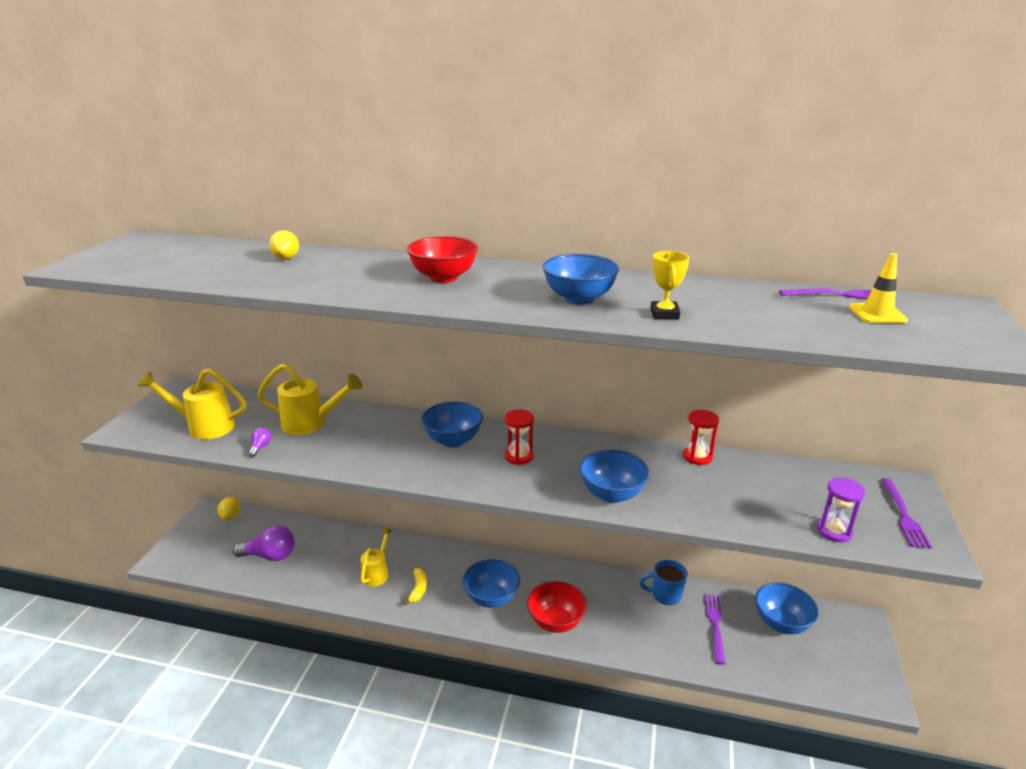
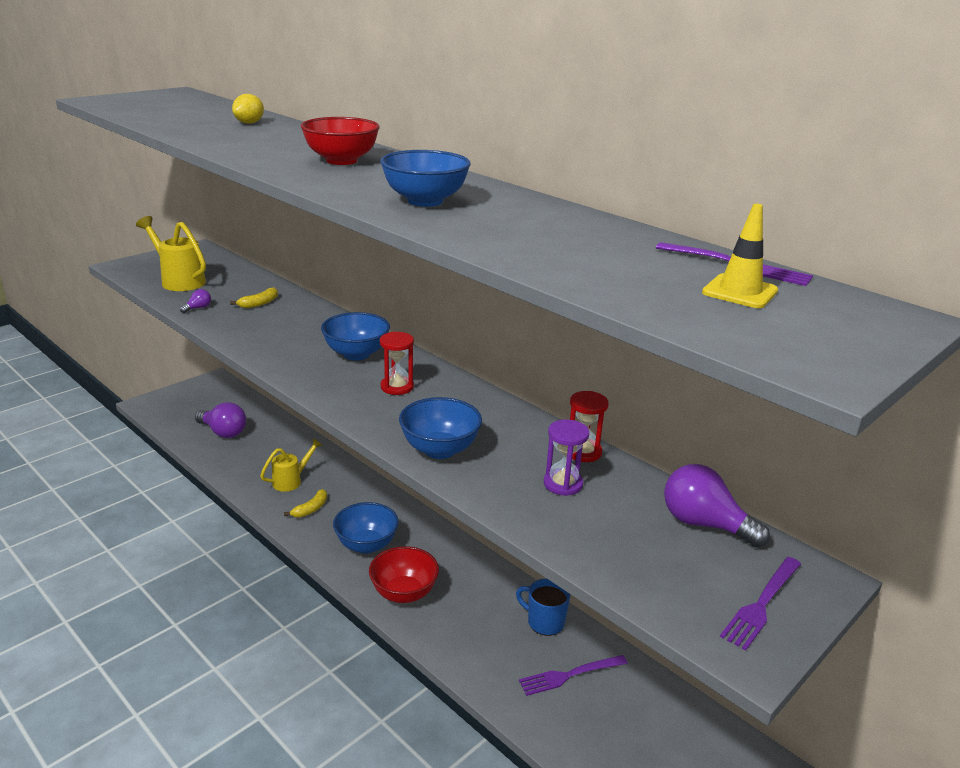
camera: 30 degrees right, 0 degrees up
yellow lemon [217,497,240,520] -> none
yellow watering can [258,364,363,435] -> yellow banana [230,287,278,308]
yellow trophy [651,251,689,319] -> none
purple fork [704,594,725,665] -> purple fork turned 150 degrees counterclockwise [519,655,628,696]
blue bowl [755,582,819,634] -> none
purple hourglass [817,478,866,542] -> purple hourglass moved to [544,419,589,496]
none -> purple light bulb [664,464,770,548]

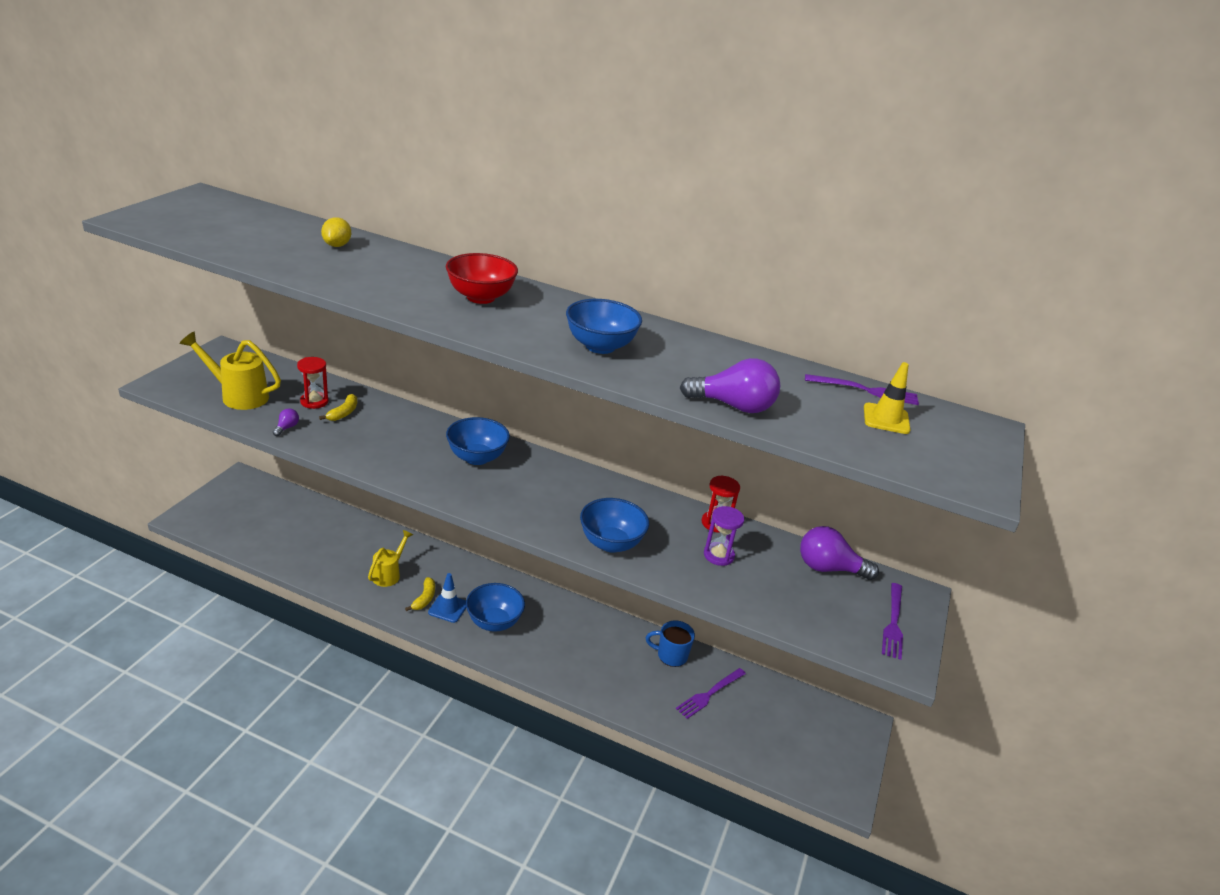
camera: 25 degrees left, 5 degrees up
purple light bulb [195,402,246,438] -> purple light bulb moved to [680,358,780,413]
red bowl [369,546,439,603] -> none
red hourglass [380,332,414,395] -> red hourglass moved to [297,357,329,409]
none -> blue traffic cone [428,573,466,623]

